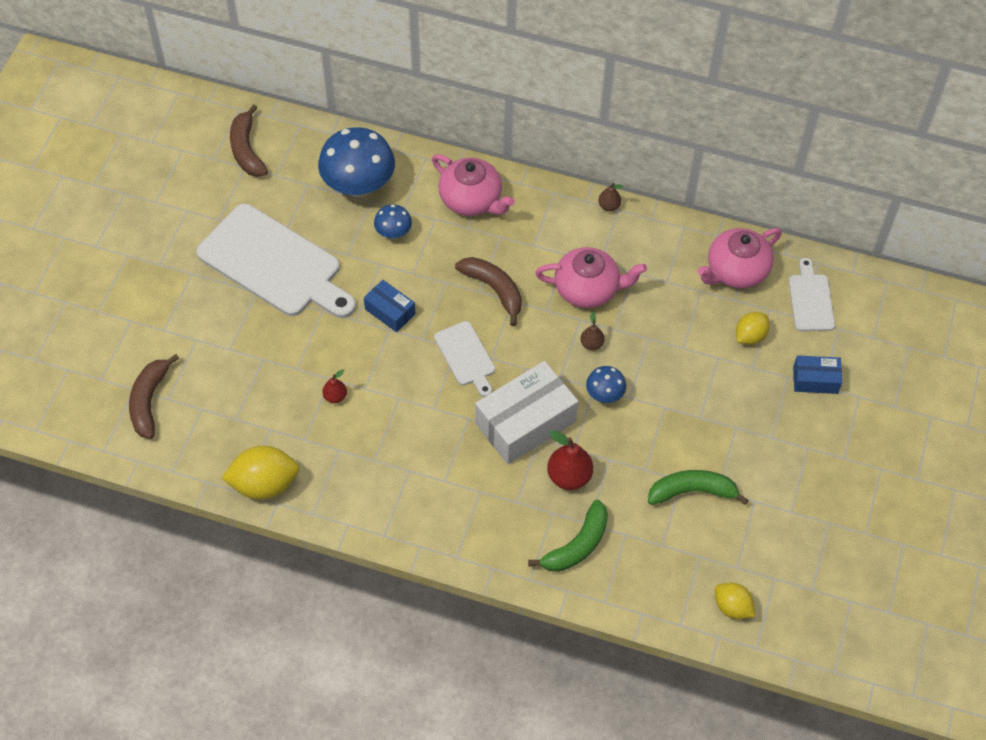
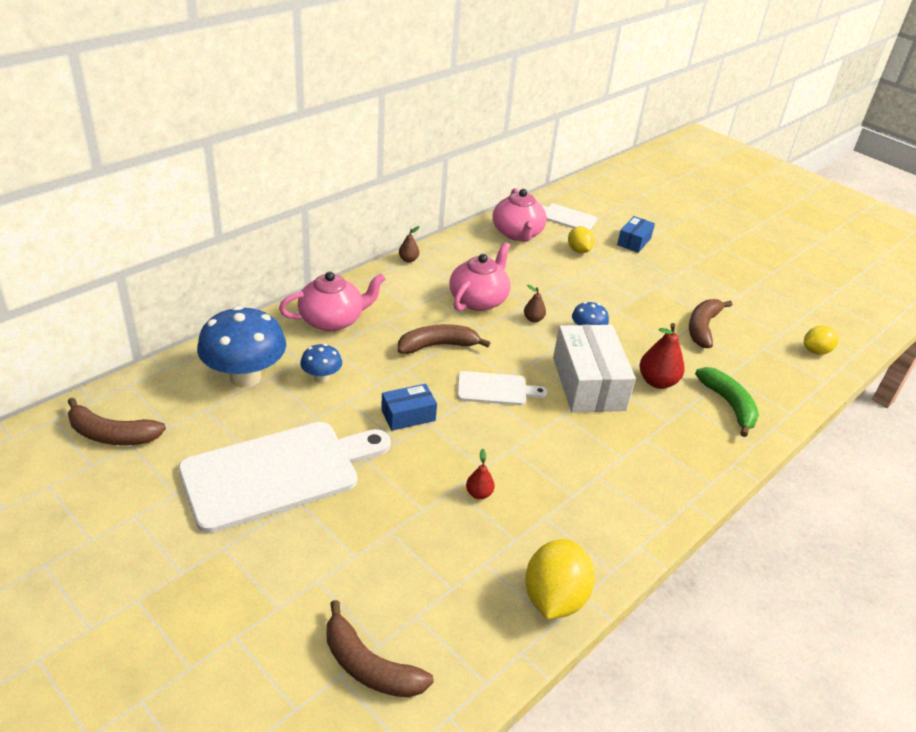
camera: 65 degrees left, 20 degrees down
green banana [648,470,749,505] -> brown banana [689,299,732,348]

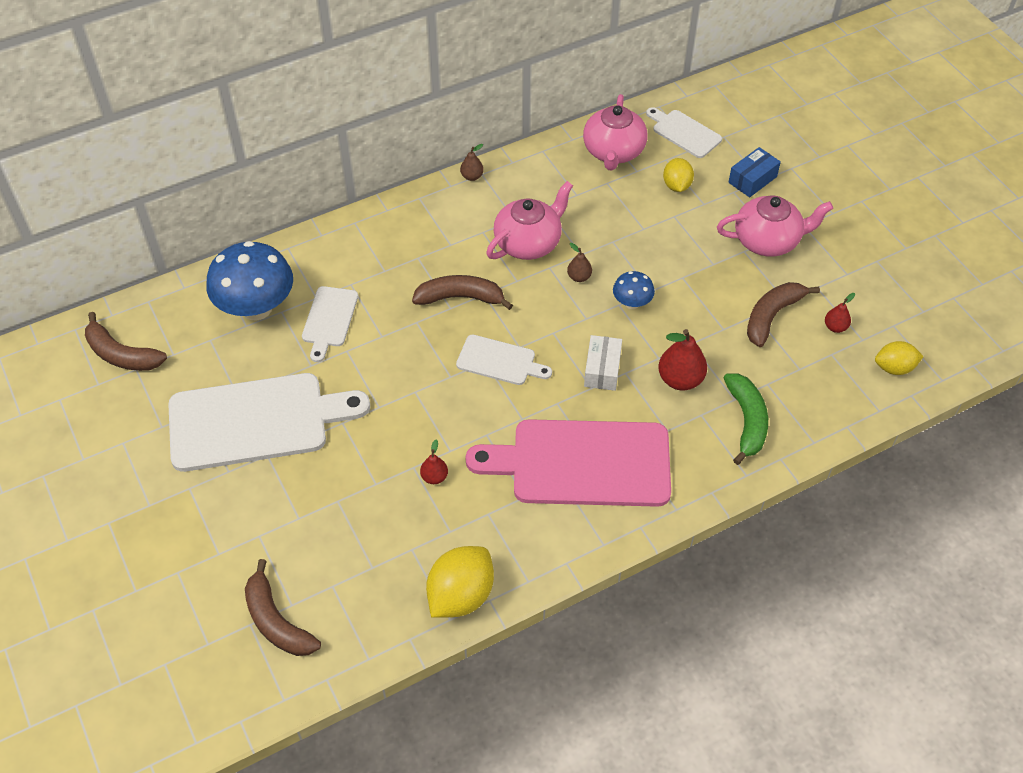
camera: 20 degrees right, 15 degrees up
pink teapot [279,272,385,331] -> pink teapot moved to [717,195,833,257]
blue mushroom [300,344,342,383] -> white cutting board [302,286,358,362]
blue box [381,384,437,431] -> none
white box [553,325,636,413] -> white box [584,335,622,391], size x0.53
none -> pink cutting board [465,419,671,507]
none -> red pear [825,293,855,333]

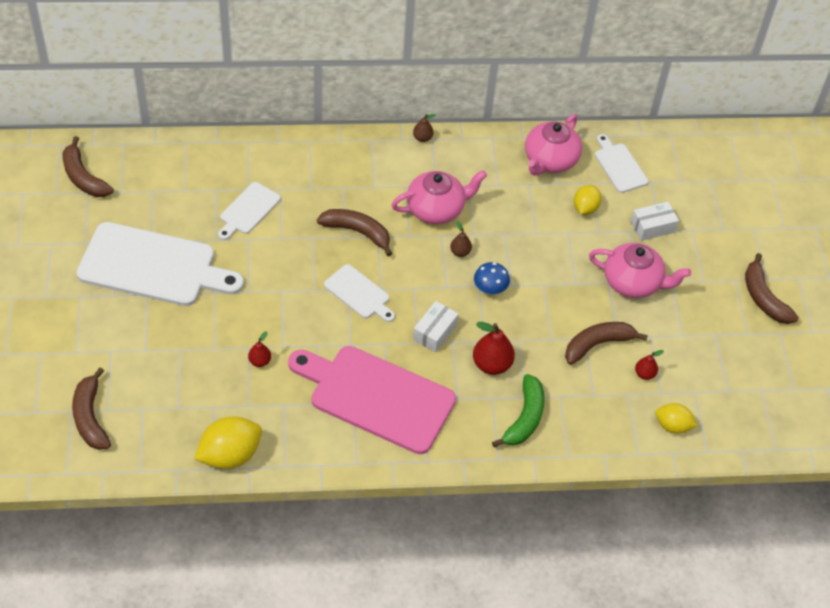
camera: 20 degrees right, 0 degrees up
blue mushroom [206,241,293,320] -> none
blue box [728,147,781,197] -> white box [631,202,679,241]
none -> brown banana [745,253,799,324]

